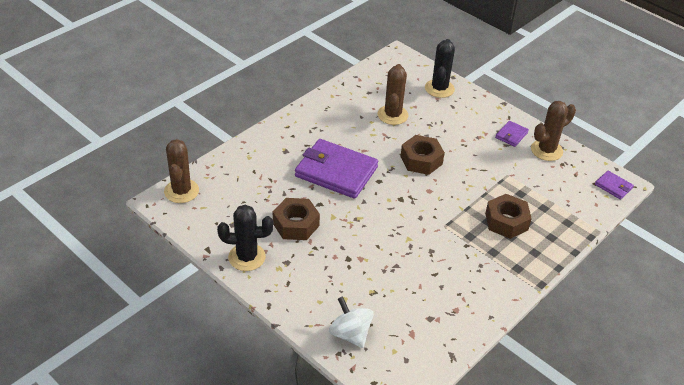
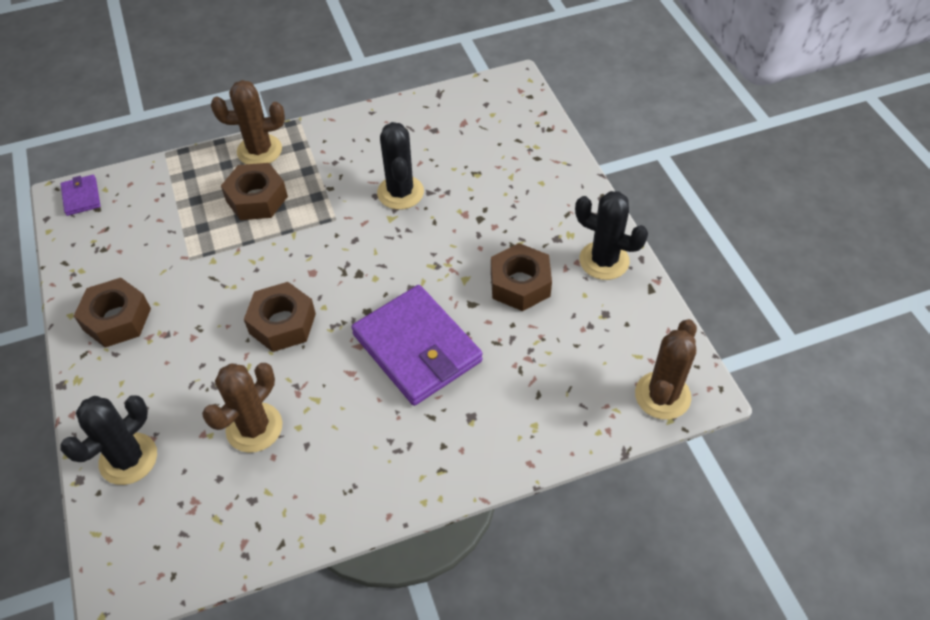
camera: 150 degrees left, 10 degrees up
white spinning top [329,297,374,348] -> none
purple wallet [495,121,529,147] -> brown nut [74,278,151,347]
brown cactus [531,101,576,161] -> brown cactus moved to [211,80,285,164]
none -> black cactus [377,122,424,210]

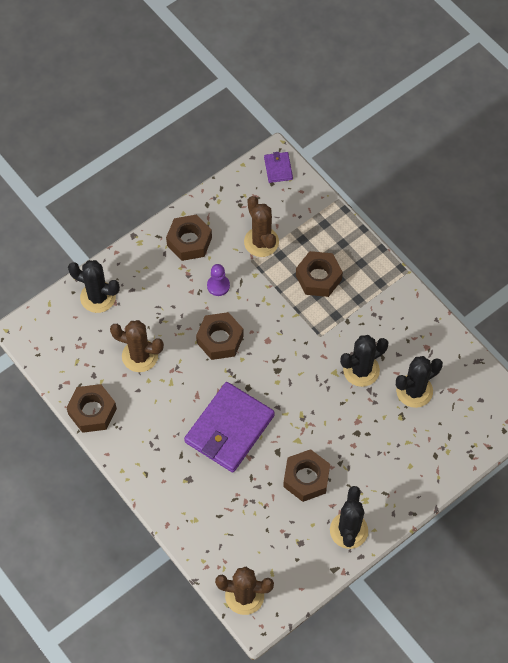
camera: 70 degrees right, 10 degrees up
purple wallet [61,175,101,216] -> purple wallet turned 60 degrees counterclockwise [264,152,293,183]
brown cactus [211,80,285,164] -> brown cactus moved to [244,196,279,257]
none -> brown nut [67,384,117,433]
none -> purple pawn [207,264,230,296]
none -> black cactus [396,356,443,408]

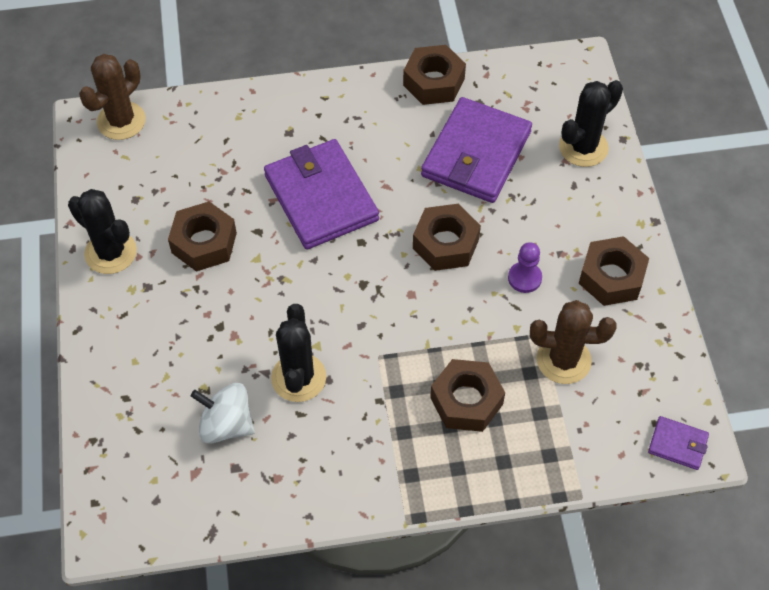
camera: 120 degrees right, 5 degrees down
brown cactus [110,320,164,372] -> purple wallet [421,97,532,203]
black cactus [396,356,443,408] -> white spinning top [191,383,255,444]

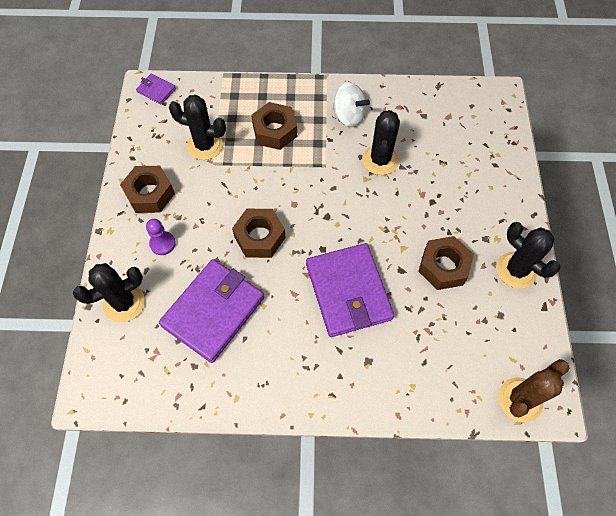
camera: 170 degrees left, 5 degrees up
white spinning top [191,383,255,444] -> white spinning top moved to [332,82,370,127]
brown nut [403,45,466,105] -> none
purple pawn [508,242,542,293] -> purple pawn moved to [146,219,176,255]
brown cactus [530,300,616,384] -> black cactus [169,95,226,160]

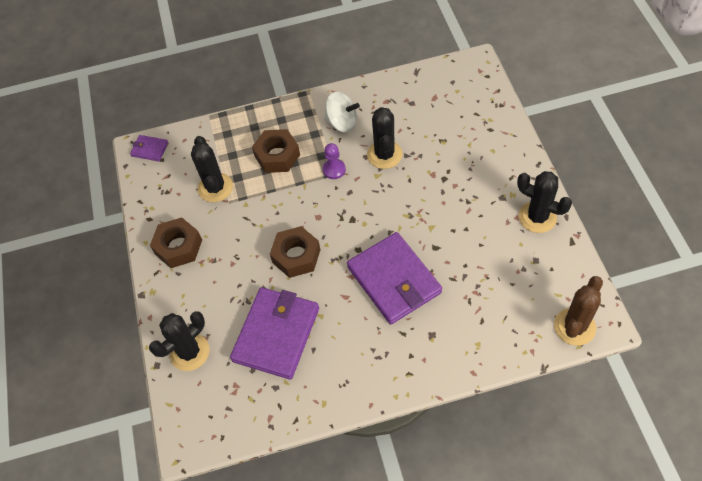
camera: 10 degrees left, 5 degrees down
purple pawn [146,219,176,255] -> purple pawn moved to [323,143,346,179]
black cactus [169,95,226,160] -> black cactus turned 75 degrees clockwise [191,136,233,202]
brown nut [418,236,474,290] -> none

